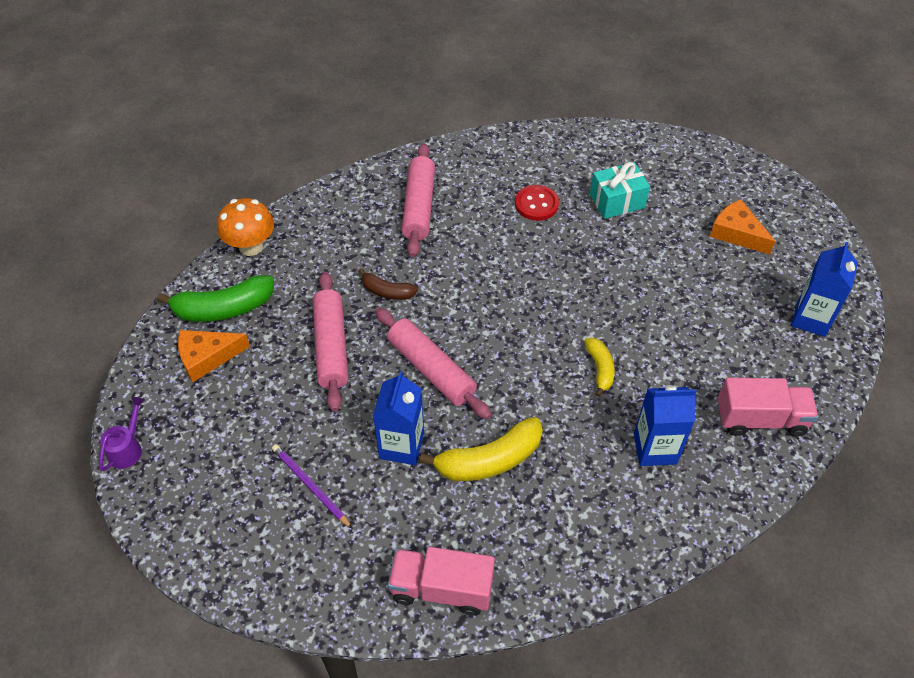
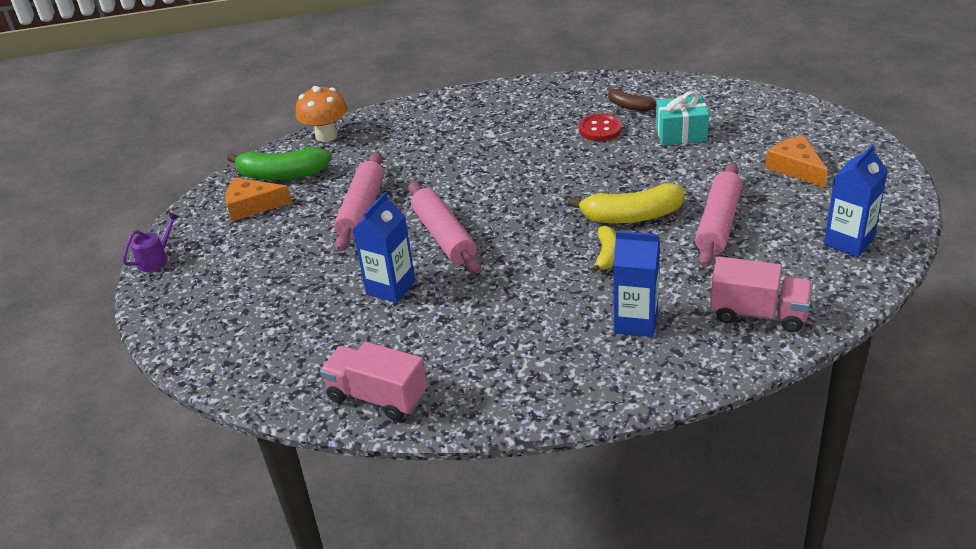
camera: 20 degrees right, 15 degrees down
purple pencil [272,444,353,529] -> none
brown banana [359,268,418,300] -> brown banana moved to [607,87,656,111]
pink rolling pin [402,143,435,257] -> pink rolling pin moved to [695,163,743,267]
yellow banana [420,417,543,481] -> yellow banana moved to [568,183,684,223]

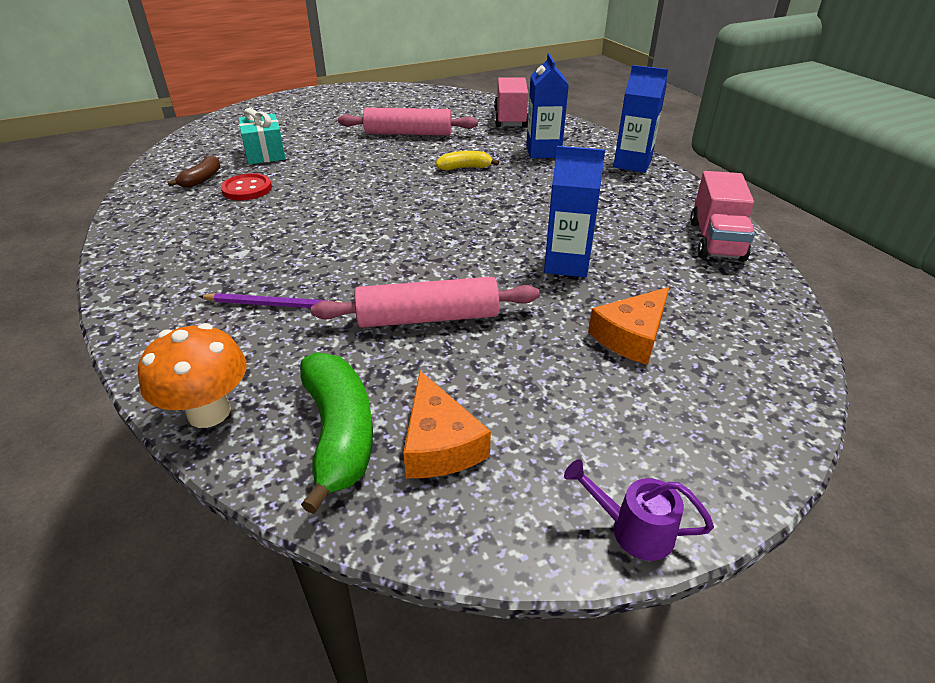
camera: 110 degrees left, 0 degrees up
pink rolling pin [409,182,481,274] -> none
yellow banana [568,183,684,223] -> none
orange cheese [765,135,827,188] -> orange cheese moved to [588,287,669,365]
blue carton [824,144,888,257] -> blue carton moved to [613,65,668,173]
none -> purple pencil [199,293,343,308]

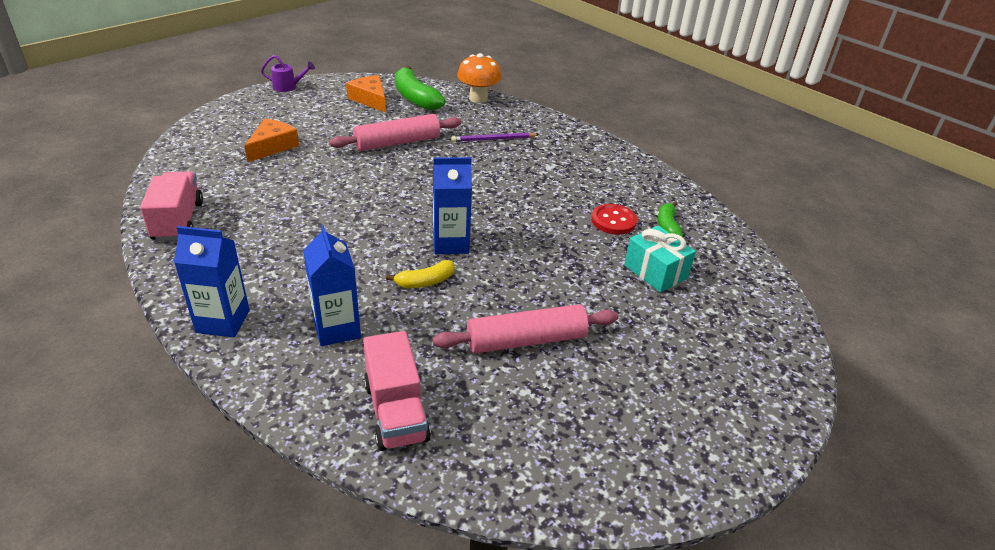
camera: 160 degrees right, 0 degrees up
brown banana [167,155,220,188] -> green banana [658,201,683,237]
blue carton [544,146,605,277] -> blue carton moved to [433,157,472,254]

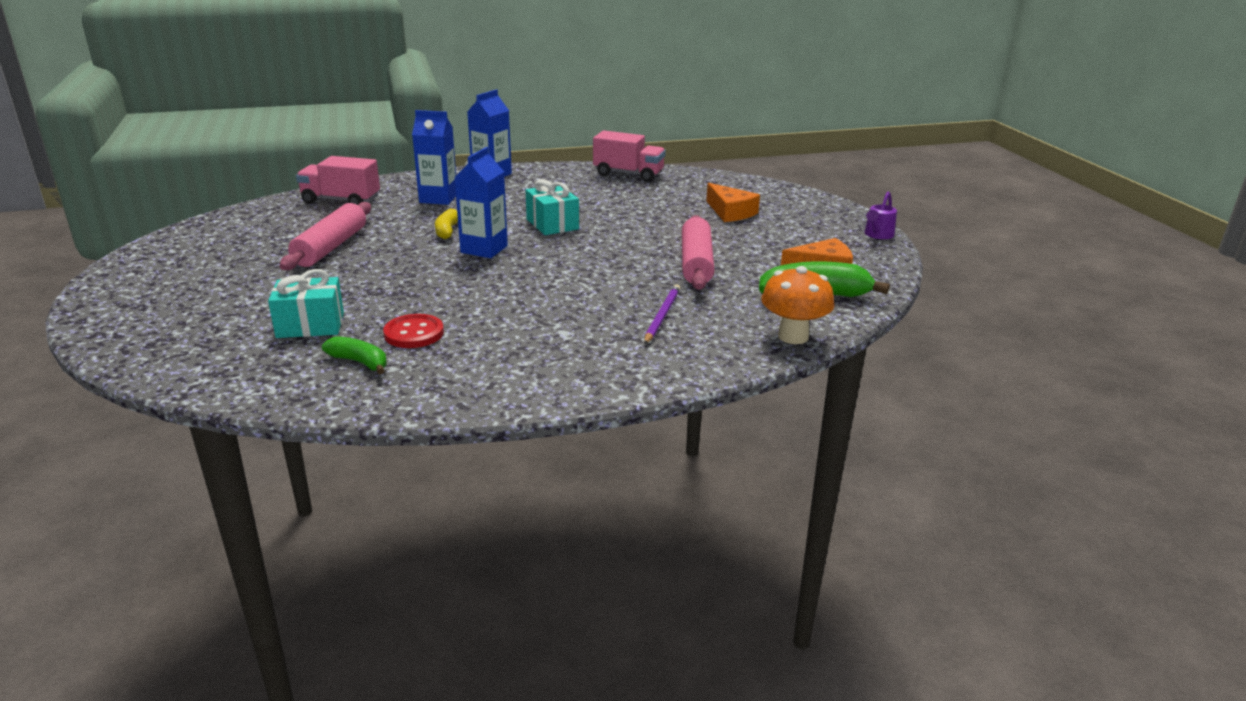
camera: 120 degrees right, 10 degrees down
none -> turquoise gift [526,179,579,235]

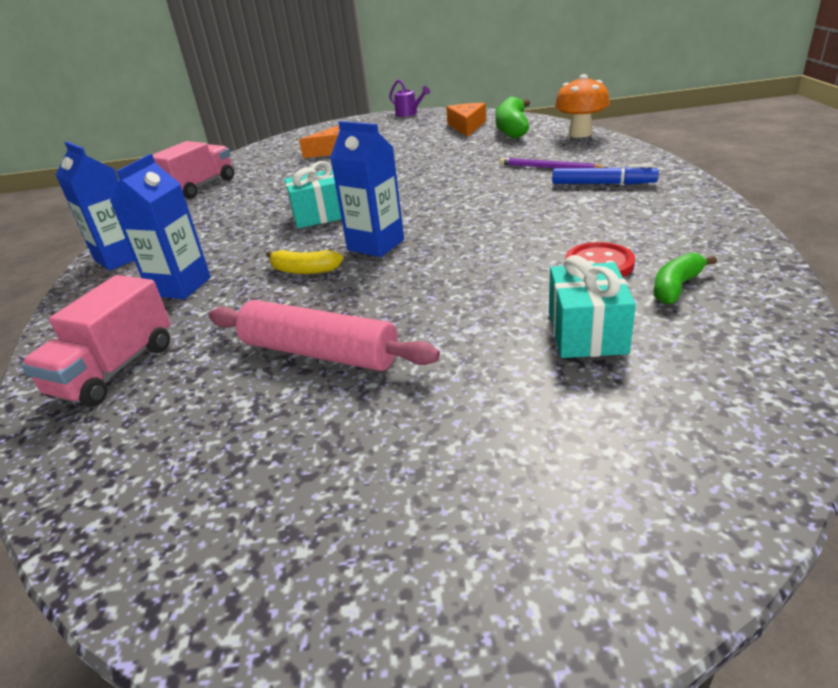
camera: 75 degrees left, 5 degrees up
pink rolling pin [682,215,714,290] -> none
none -> blue marker [552,164,659,185]

